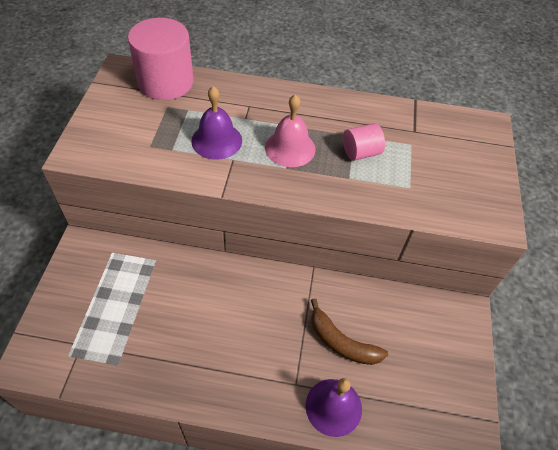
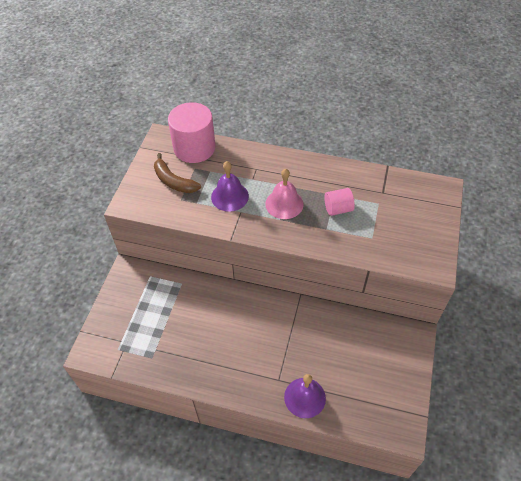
camera: 10 degrees right, 0 degrees up
brown banana [311,298,388,365] -> brown banana moved to [154,153,201,193]

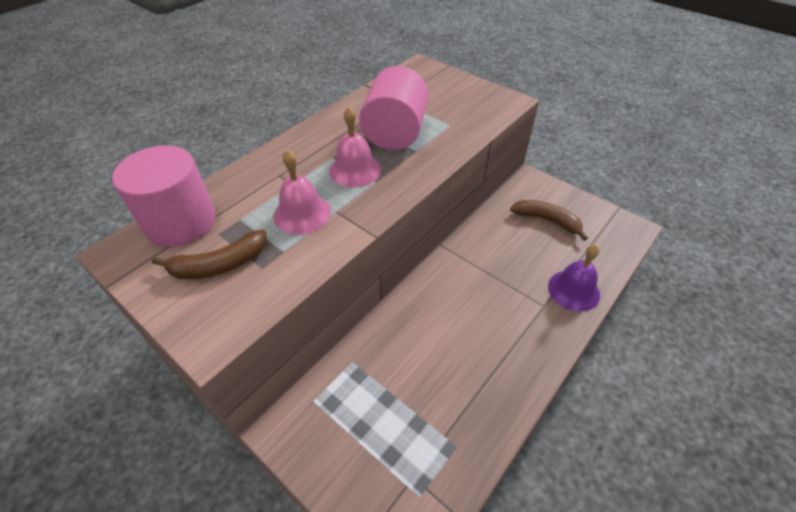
camera: 65 degrees left, 5 degrees down
purple bell [211,161,249,212] -> pink bell [273,150,331,235]
pink cylinder [324,188,355,216] -> pink cylinder [359,66,429,150], size x1.94
none -> brown banana [510,200,588,241]

